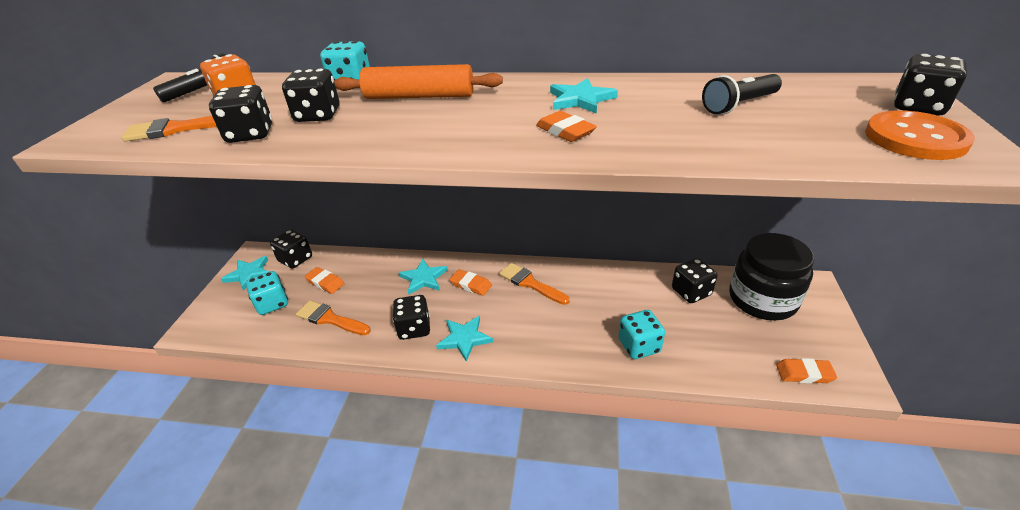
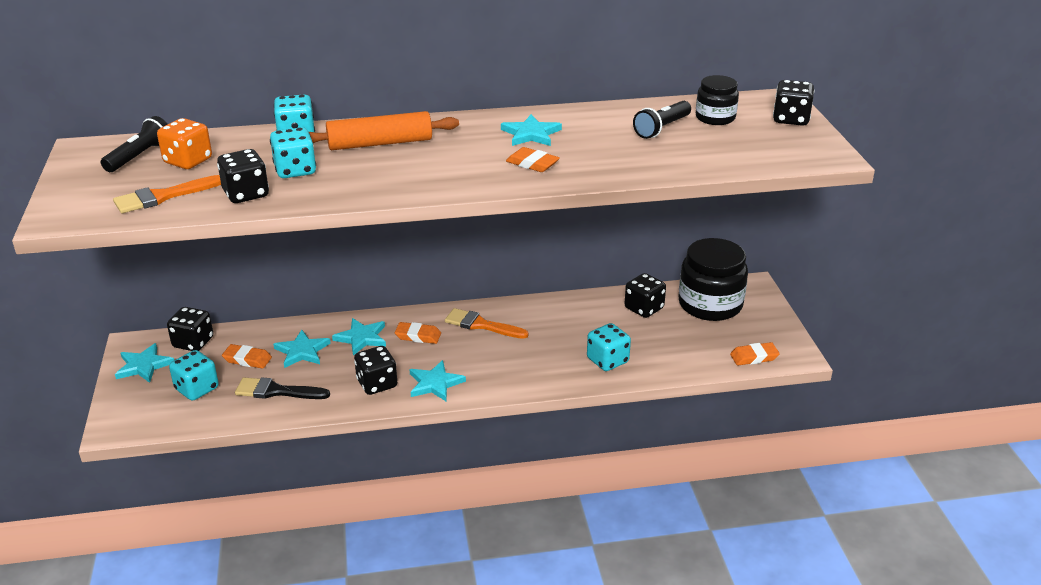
camera: 20 degrees left, 5 degrees down
black dice [282,69,339,122] -> turquoise dice [270,127,316,178]
orange brush [296,301,371,335] -> black brush [235,377,330,399]
orange button [865,111,975,160] -> none
none -> turquoise star [273,330,331,368]
none -> black jar [696,75,739,125]

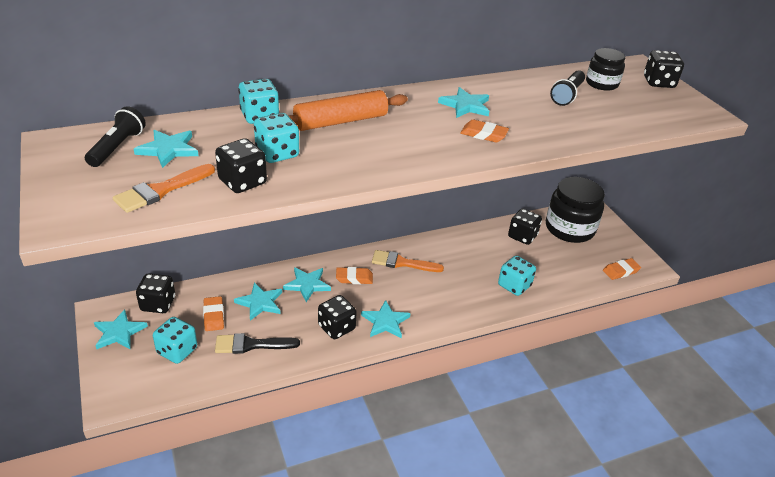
camera: 15 degrees left, 5 degrees up
orange dice [157,118,212,169] -> turquoise star [134,130,199,168]
orange eraser [222,344,272,369] -> orange eraser turned 75 degrees clockwise [203,296,224,331]

